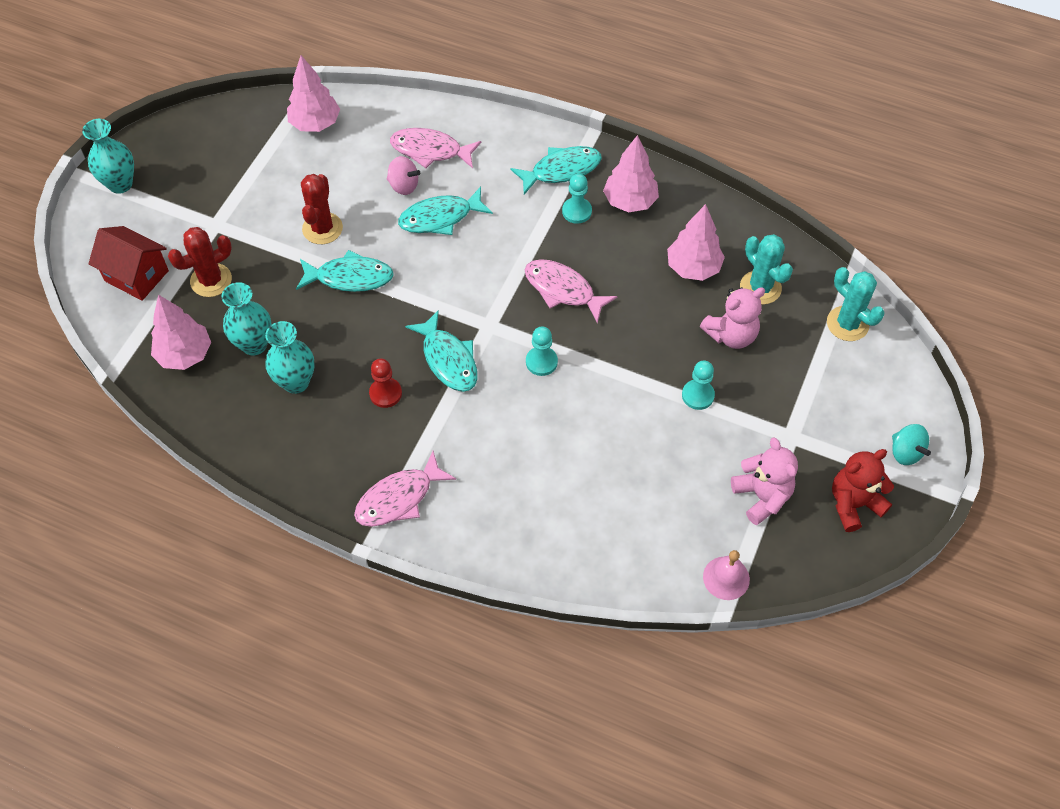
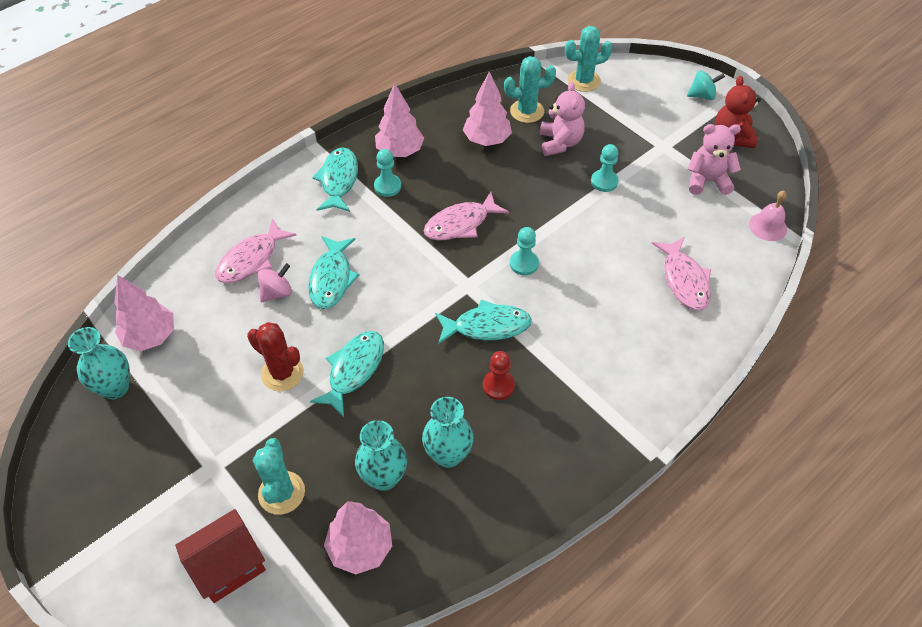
camera: 65 degrees left, 5 degrees down
turquoise vase [82,119,134,194] -> turquoise vase moved to [68,327,130,399]
red cactus [168,227,232,297] -> turquoise cactus [253,438,305,515]
pink fish [354,451,456,527] -> pink fish moved to [652,237,711,310]

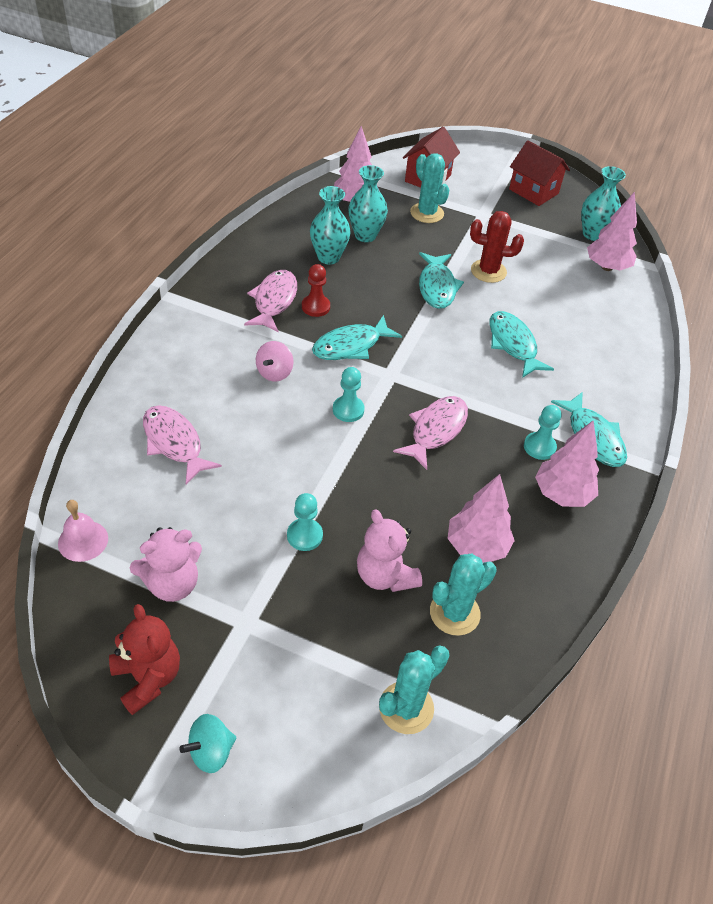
camera: 150 degrees right, 5 degrees down
pink fish [216,219,297,283] -> pink fish moved to [244,270,297,332]
pink spinning top [258,263,292,302] -> pink spinning top moved to [256,341,293,381]
none -> red house [509,140,570,206]

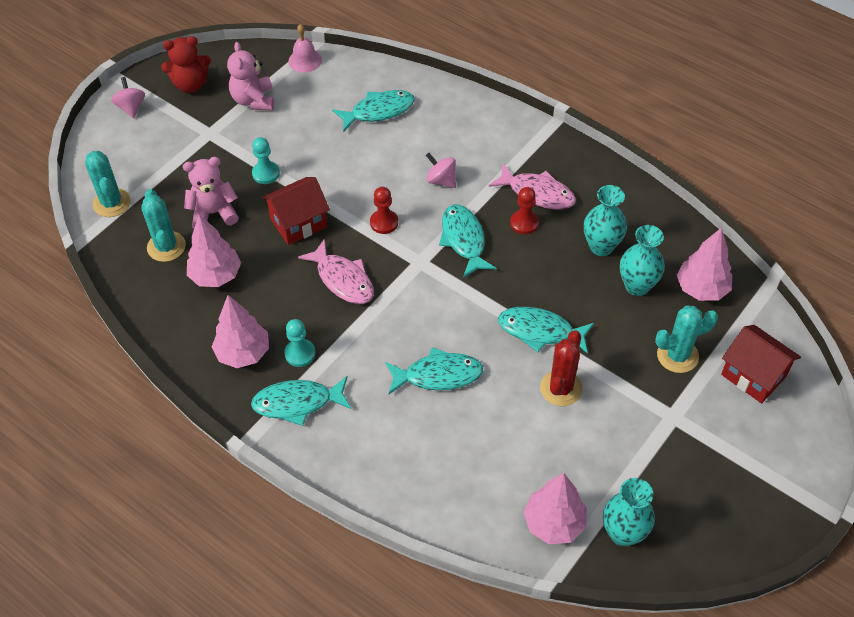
camera: 110 degrees right, 5 degrees up
pink fish [143,405,222,484] -> turquoise fish [332,90,415,132]
turquoise spinning top [179,714,236,773] -> pink spinning top [111,77,145,119]
turquoise pawn [333,367,365,422] -> red pawn [370,187,398,234]
red house [509,140,570,206] -> red house moved to [262,177,330,245]

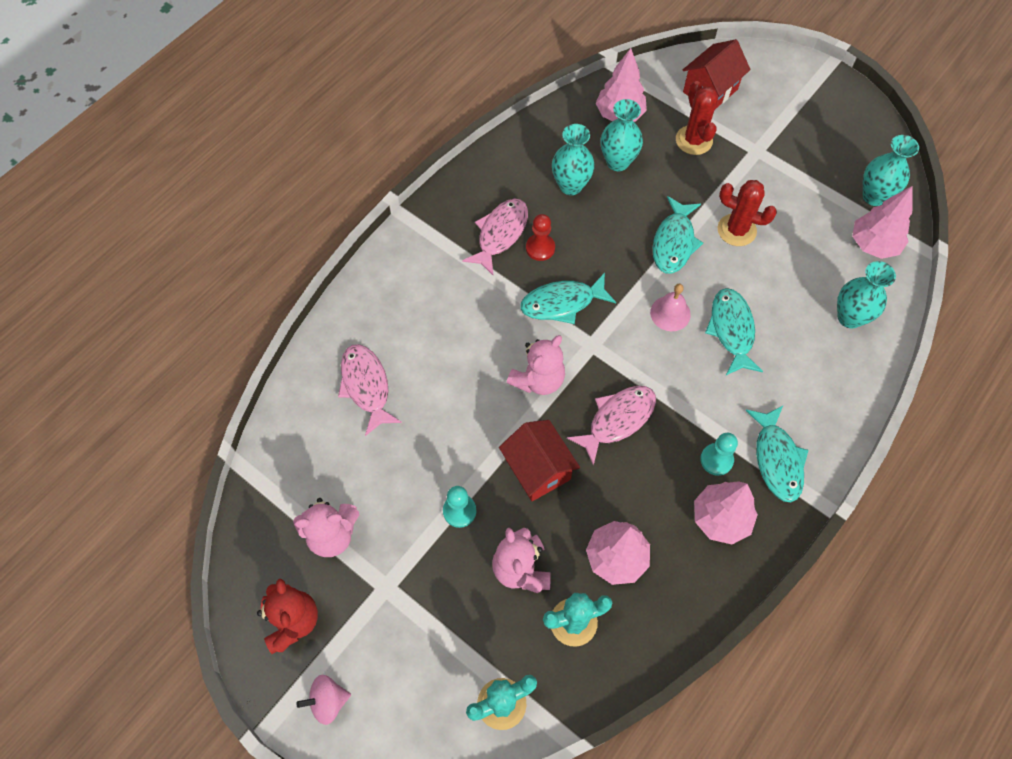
camera: 90 degrees left, 10 degrees up
pink bell [288,24,322,73] -> pink bell moved to [650,284,691,331]
turquoise fish [332,90,415,132] -> pink fish [338,344,402,436]
red pawn [370,187,398,234] -> pink teddy bear [507,335,565,395]
pink spinning top [426,153,456,188] -> none
turquoise cactus [655,305,718,373] -> red cactus [676,81,717,155]
none -> turquoise vase [837,261,896,328]

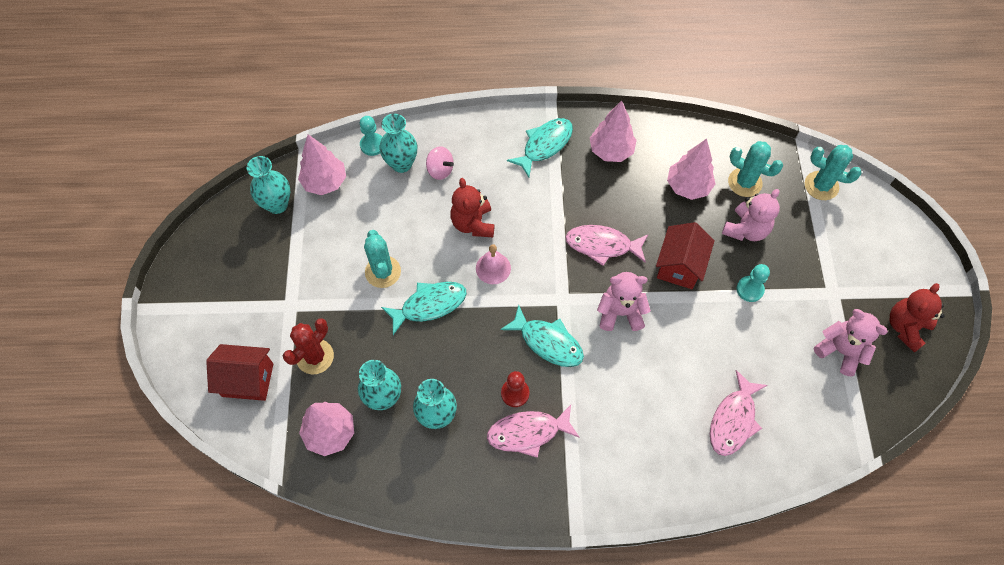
camera: 130 degrees left, 0 degrees up
pink spinning top [296,675,351,725] -> pink spinning top moved to [426,146,454,180]
turquoise pawn [700,433,738,476] -> turquoise pawn moved to [360,116,382,156]
turquoise fish [705,288,763,375] -> red teddy bear [450,178,494,237]
red cactus [718,180,777,246] -> turquoise cactus [364,230,401,288]

